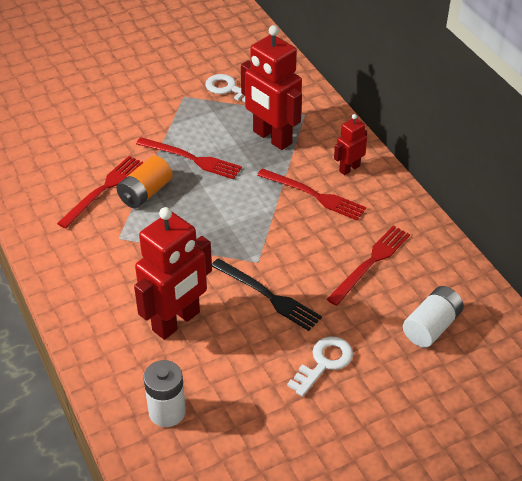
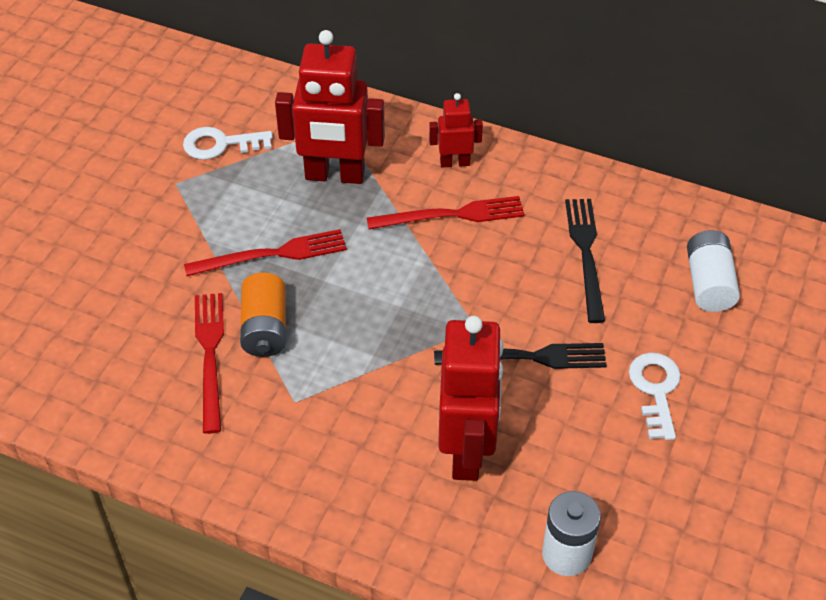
camera: 40 degrees left, 5 degrees up
red fork [327,225,410,306] -> black fork [565,199,605,323]
red robot [334,114,367,175] -> red robot turned 75 degrees clockwise [429,93,483,167]

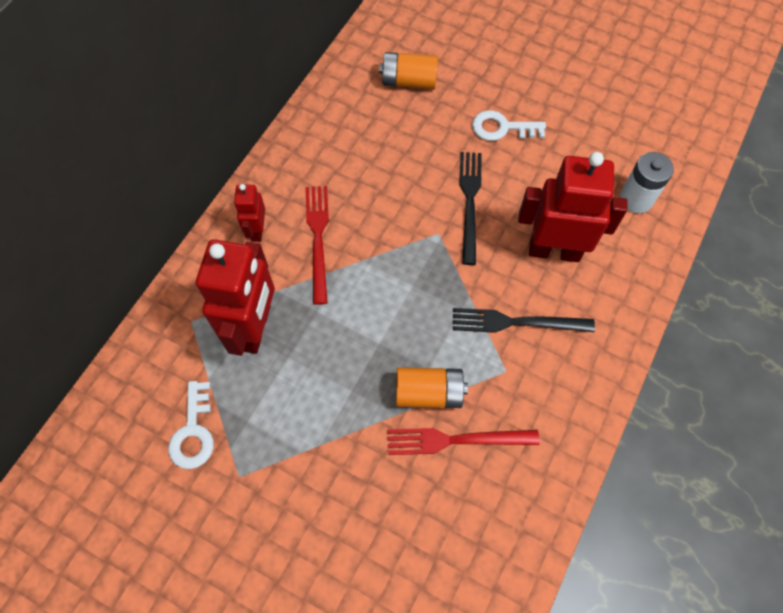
camera: 85 degrees left, 15 degrees up
red fork [184,229,347,276] -> none
black fork [565,199,605,323] -> black fork moved to [453,308,595,333]
white battery [687,230,740,312] -> orange battery [379,52,438,89]

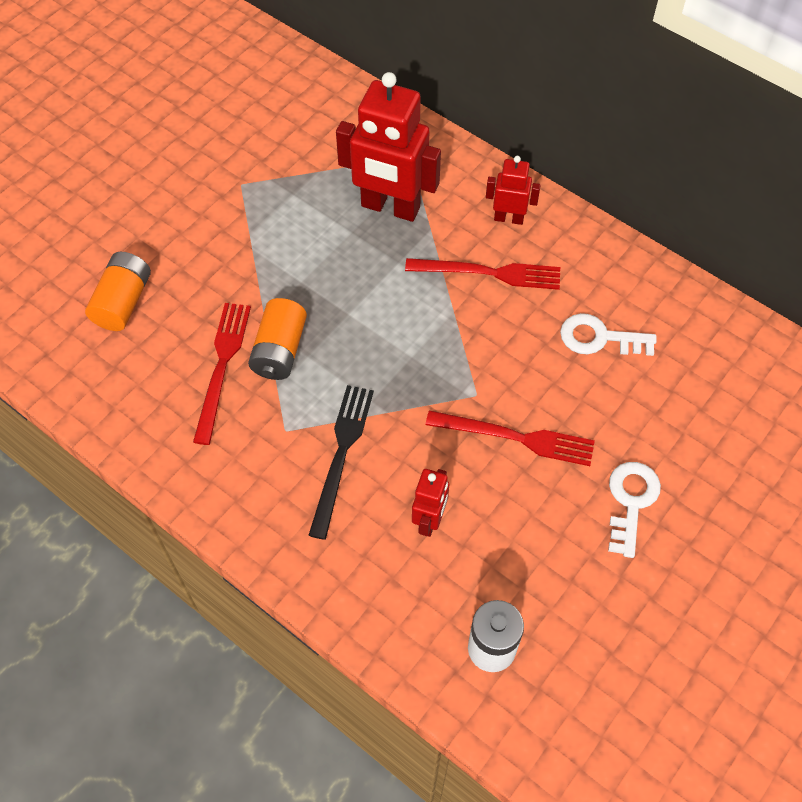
camera: 100 degrees right, 5 degrees down
white key [168,381,214,469] -> white key moved to [560,313,657,356]
orange battery [379,52,438,89] -> orange battery moved to [85,252,151,331]
black fork [459,152,482,265] -> red fork [426,410,595,466]
red robot [518,152,628,262] -> red robot [412,469,449,537], size x0.51

